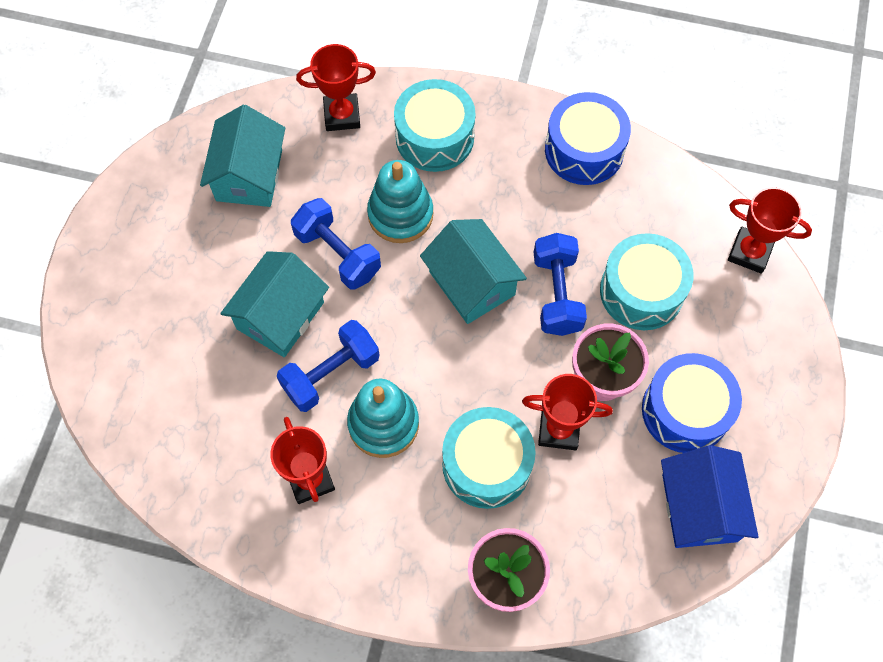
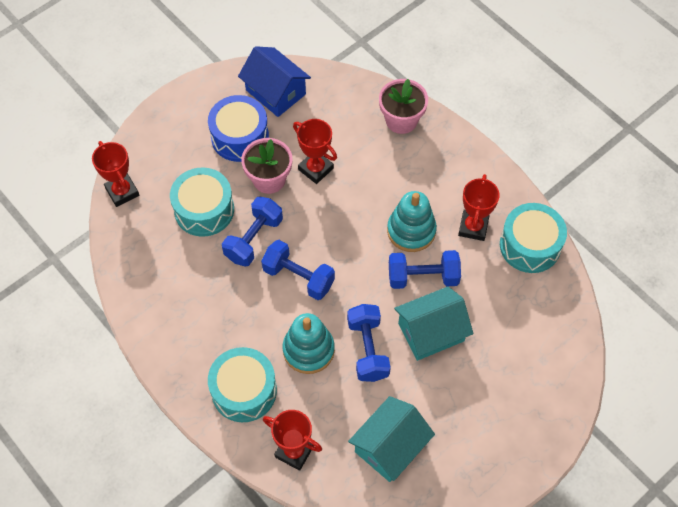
camera: 145 degrees left, 5 degrees down
turquoise house [420,219,527,324] -> blue dumbbell [261,240,335,300]
turquoise drum [442,407,536,509] -> turquoise drum moved to [500,203,567,273]
blue drum [545,92,631,185] -> none
blue house [661,445,759,548] -> blue house turned 75 degrees counterclockwise [238,46,311,117]

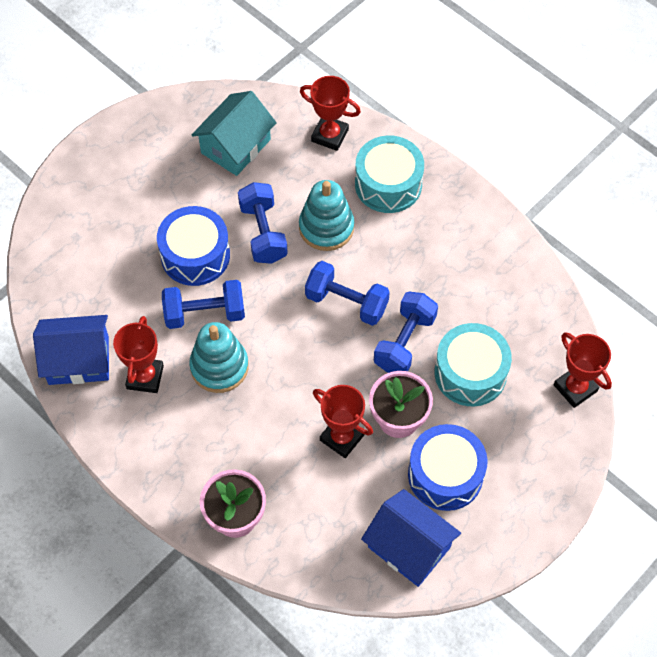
camera: 175 degrees right, 0 degrees up
turquoise house [394,287,473,361] -> blue drum [157,206,230,286]
turquoise drum [500,203,567,273] -> blue house [33,315,109,385]

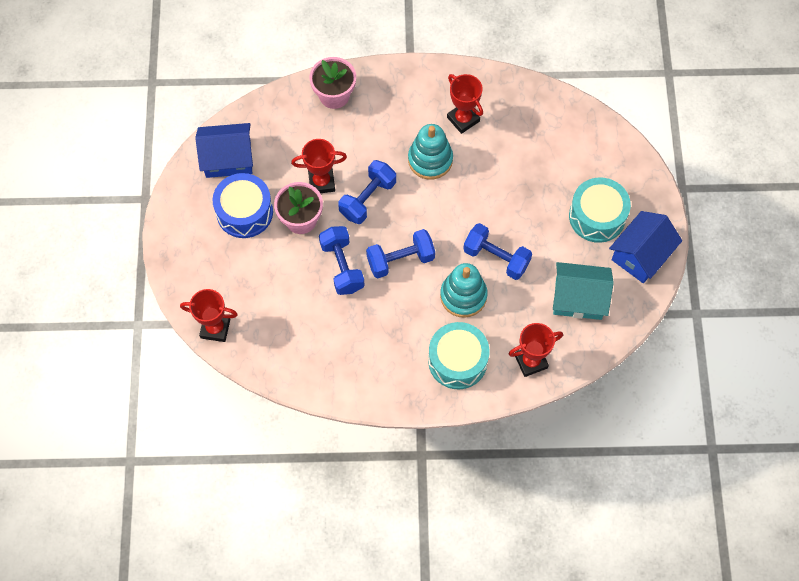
camera: 135 degrees right, 5 degrees up
blue house [33,315,109,385] -> blue house moved to [609,211,682,283]
blue drum [157,206,230,286] -> none
blue dumbbell [162,280,245,329] -> blue dumbbell moved to [338,160,396,224]
turquoise house [192,91,277,176] -> turquoise house turned 75 degrees counterclockwise [553,262,614,320]
turquoise drum [435,323,512,407] -> turquoise drum moved to [569,177,631,243]

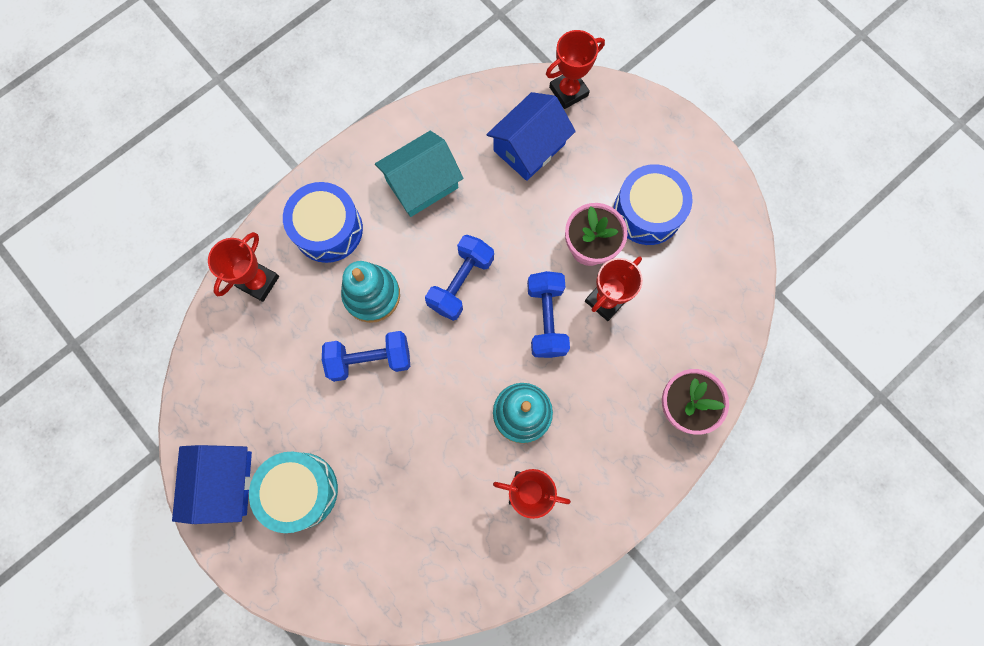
camera: 140 degrees right, 10 degrees up
blue house [195,123,253,178] -> blue house moved to [486,92,576,181]
blue dumbbell [319,226,365,295] -> none
turquoise drum [428,322,489,389] -> blue drum [283,182,363,263]
turquoise house [553,262,614,320] -> turquoise house moved to [375,131,464,217]

